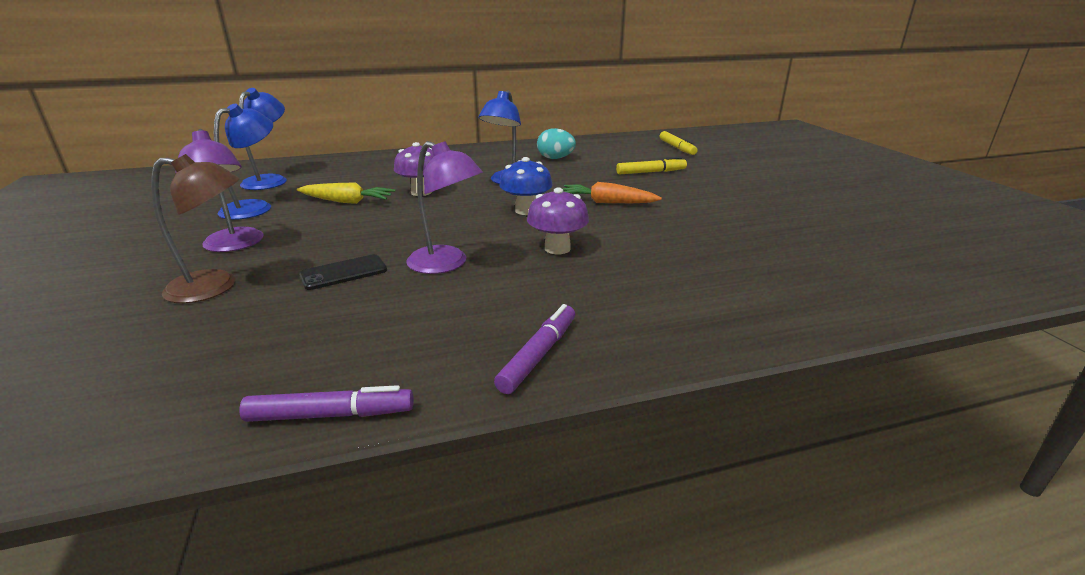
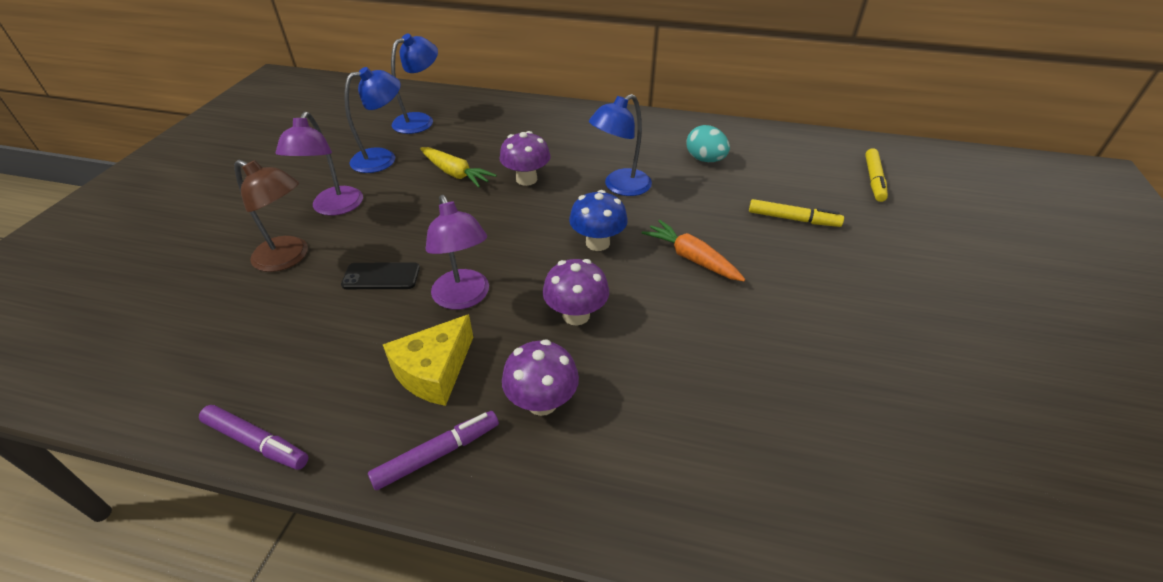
camera: 30 degrees right, 15 degrees up
none -> yellow cheese [383,314,473,406]
none -> purple mushroom [502,339,579,416]

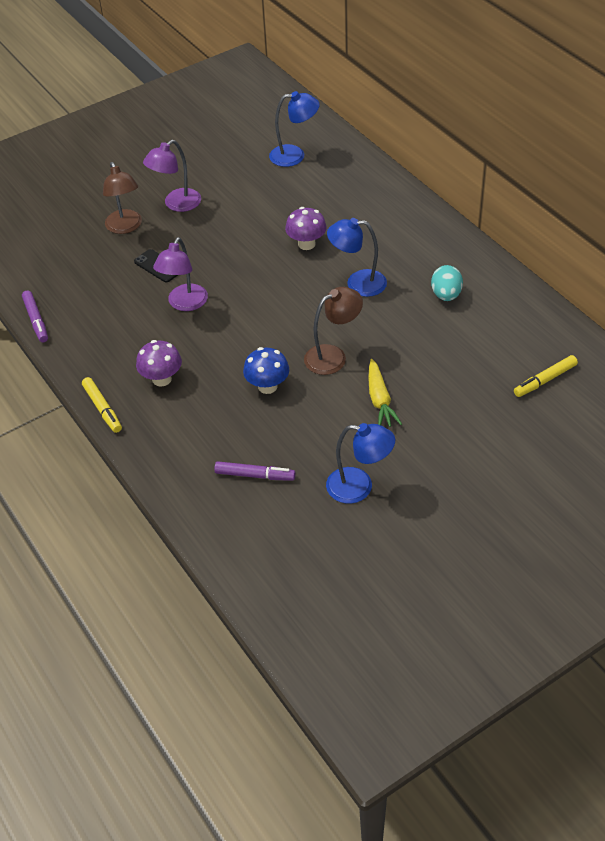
camera: 45 degrees right, 5 degrees up
blue lamp [344,67,401,173] -> blue lamp moved to [326,423,395,504]
purple marker [368,411,499,490] -> purple marker moved to [214,461,296,481]
yellow cheese [383,314,473,406] -> none
yellow carrot [420,147,497,188] -> yellow carrot moved to [368,359,402,427]
purple mushroom [543,259,609,325] -> none
blue mushroom [569,190,628,251] -> blue mushroom moved to [243,347,289,394]
orange carrot [642,220,745,281] -> brown lamp [304,287,363,375]
yellow marker [749,199,844,227] -> yellow marker moved to [82,377,122,433]

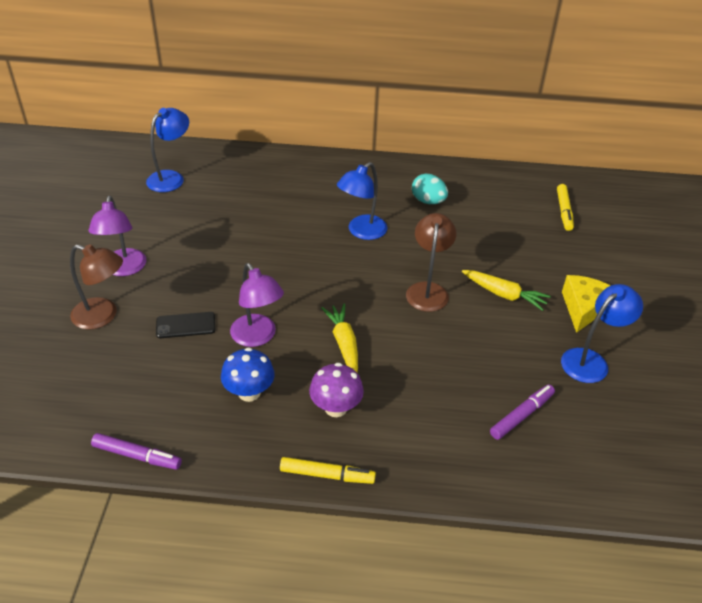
camera: 55 degrees left, 5 degrees down
blue mushroom [243,347,289,394] -> blue mushroom moved to [221,348,275,402]
purple mushroom [285,207,327,250] -> none
none -> yellow carrot [321,304,358,373]
none -> yellow cheese [562,275,611,333]

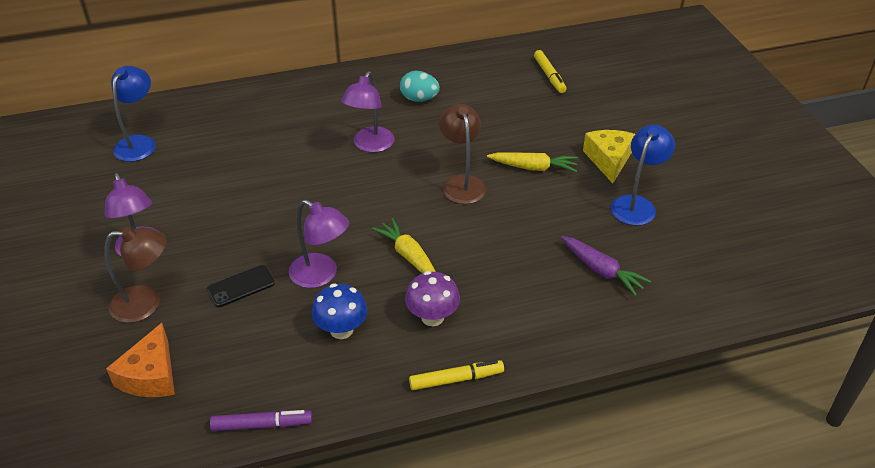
camera: 20 degrees left, 0 degrees up
blue lamp [337,162,387,240] -> purple lamp [341,71,394,152]
purple marker [490,385,555,440] -> purple carrot [561,236,651,296]
none -> orange cheese [106,323,175,397]

